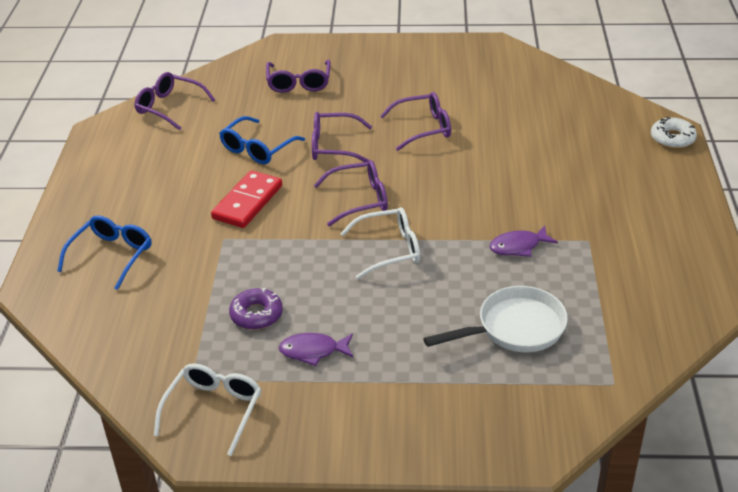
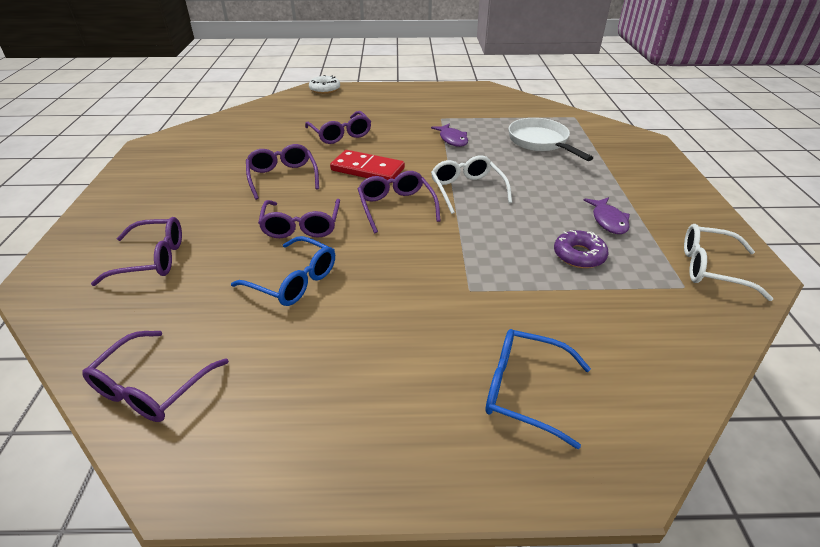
camera: 95 degrees left, 0 degrees up
red domino [211,170,282,228] -> red domino moved to [330,150,405,183]
none -> purple glasses [305,111,371,144]

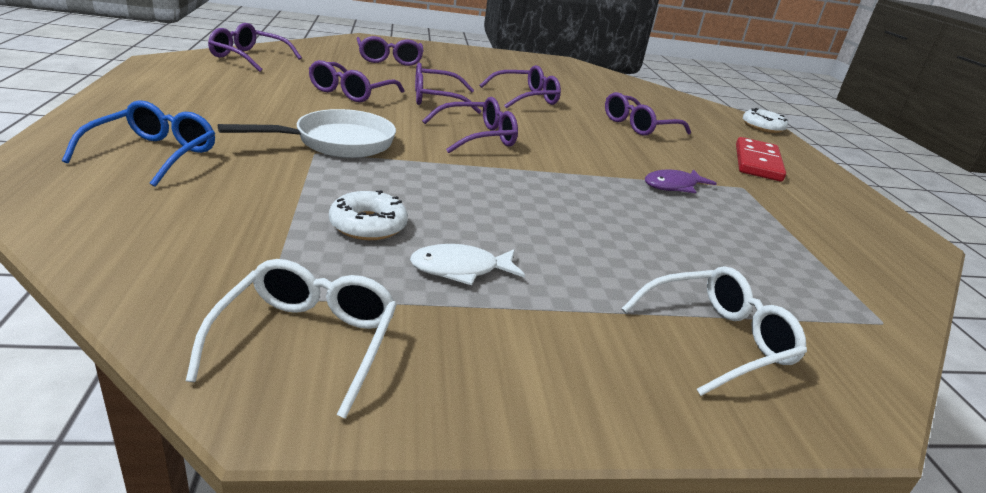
camera: 80 degrees right, 10 degrees down
blue glasses [231,236,335,306] -> purple glasses [309,60,404,102]
red domino [330,150,405,183] -> red domino moved to [736,137,786,181]
white glasses [431,155,512,214] -> white glasses moved to [621,266,807,396]
white pan [508,118,593,161] -> white pan moved to [218,109,396,158]
purple donut [554,230,609,268] -> white donut [329,190,408,240]
purple fish [584,197,630,234] -> white fish [410,244,525,285]

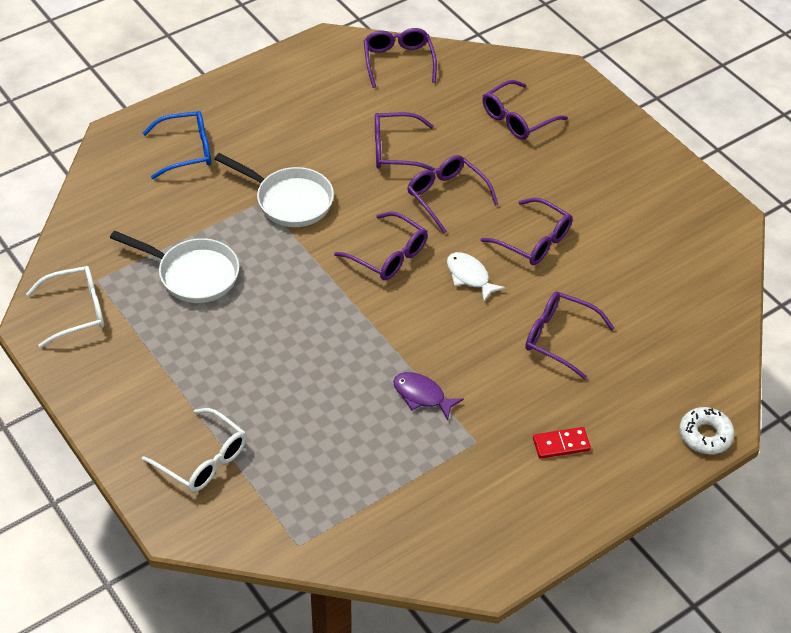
camera: 65 degrees right, 20 degrees up
white donut [329,190,408,240] -> white pan [110,231,239,303]
white fish [410,244,525,285] -> white fish moved to [447,252,506,301]
red domino [736,137,786,181] -> red domino [533,427,591,459], size x0.60

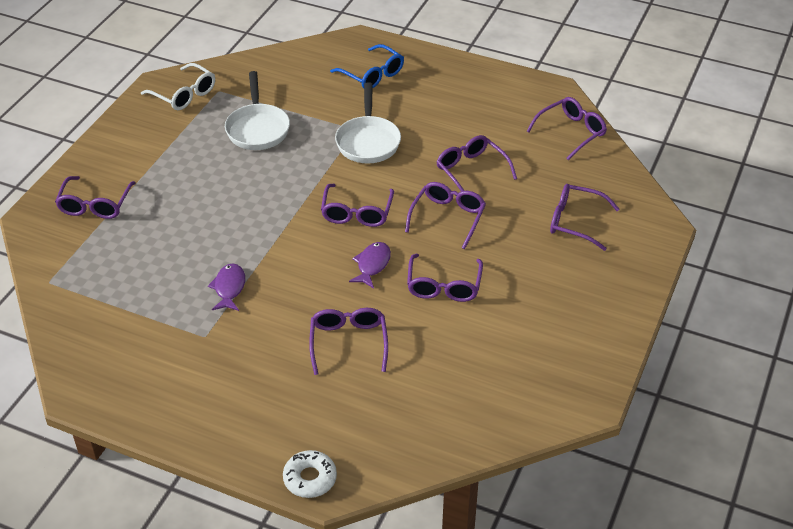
camera: 60 degrees right, 5 degrees down
white glasses [142,408,246,492] -> purple glasses [55,176,135,219]
white fish [447,252,506,301] -> purple fish [349,242,391,288]
red domino [533,427,591,459] -> none

